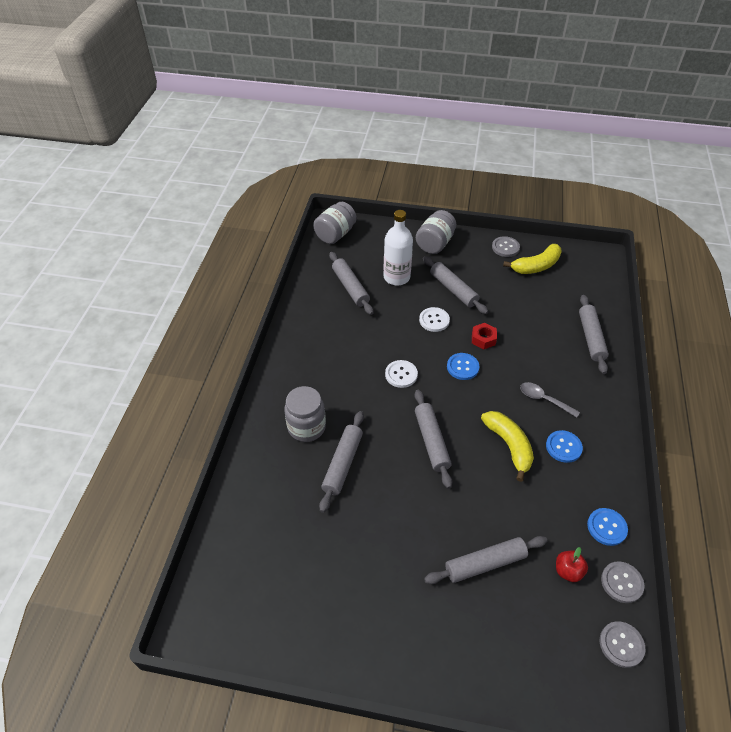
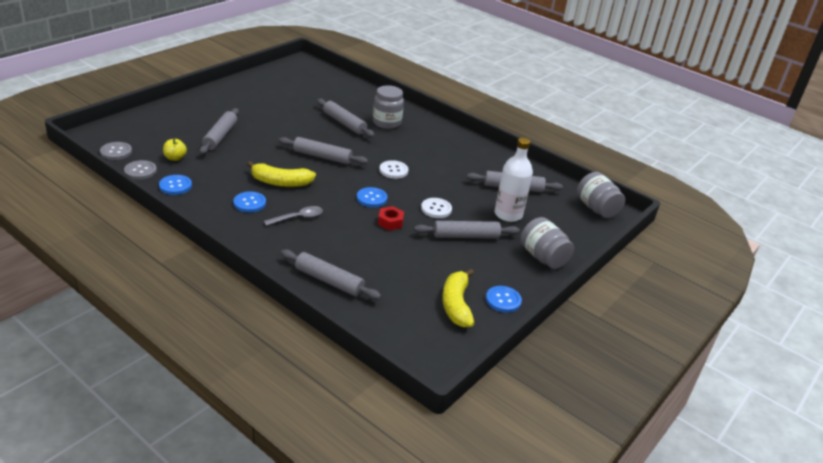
camera: 115 degrees right, 15 degrees down
grey button [492,236,520,257] -> blue button [486,286,522,313]
red apple [556,547,588,582] -> yellow apple [163,139,187,161]

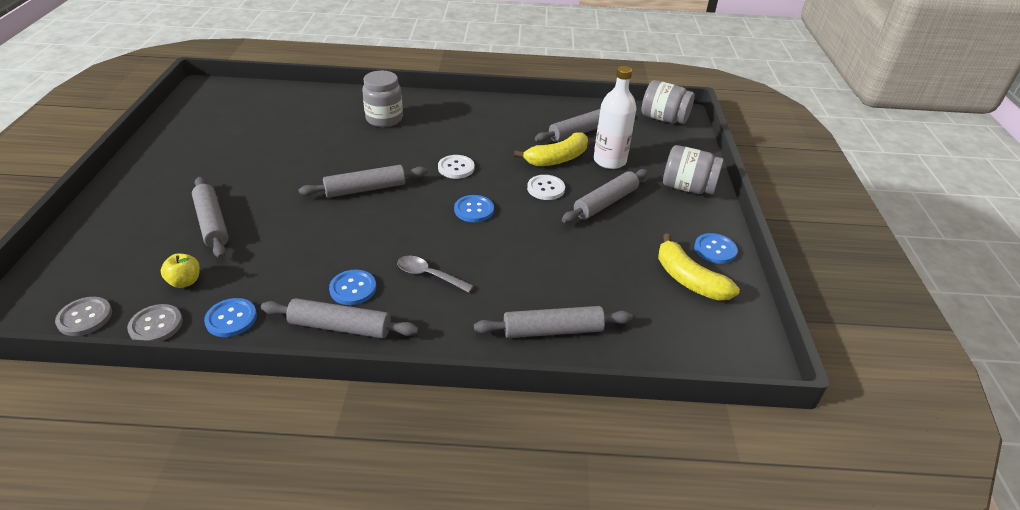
camera: 35 degrees left, 5 degrees up
yellow banana [247,161,316,187] -> yellow banana moved to [514,132,588,166]
grey spoon [264,206,323,226] -> grey spoon turned 90 degrees counterclockwise [397,256,473,293]
grey rolling pin [317,99,375,138] -> grey rolling pin moved to [261,298,419,339]
red nut [378,206,404,230] -> none

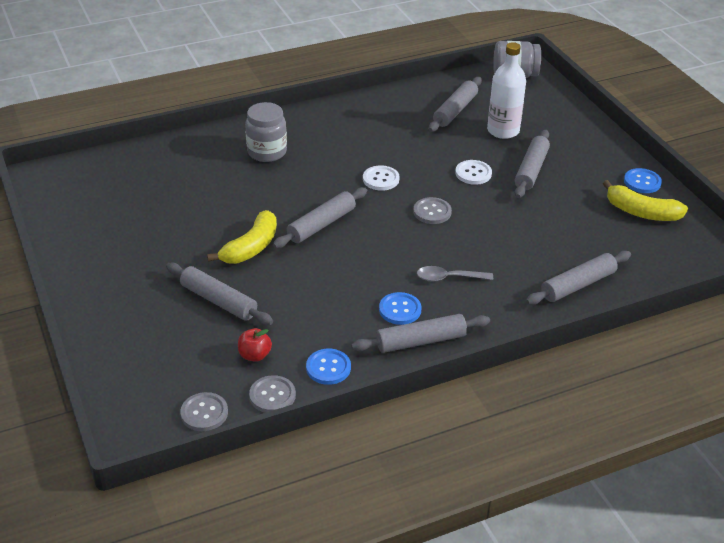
camera: 25 degrees left, 0 degrees up
yellow apple [161,254,200,288] -> red apple [238,328,272,362]
blue button [454,195,494,222] -> grey button [413,197,452,224]
yellow banana [514,132,588,166] -> yellow banana moved to [207,210,277,264]
grey jar [663,145,723,195] -> none

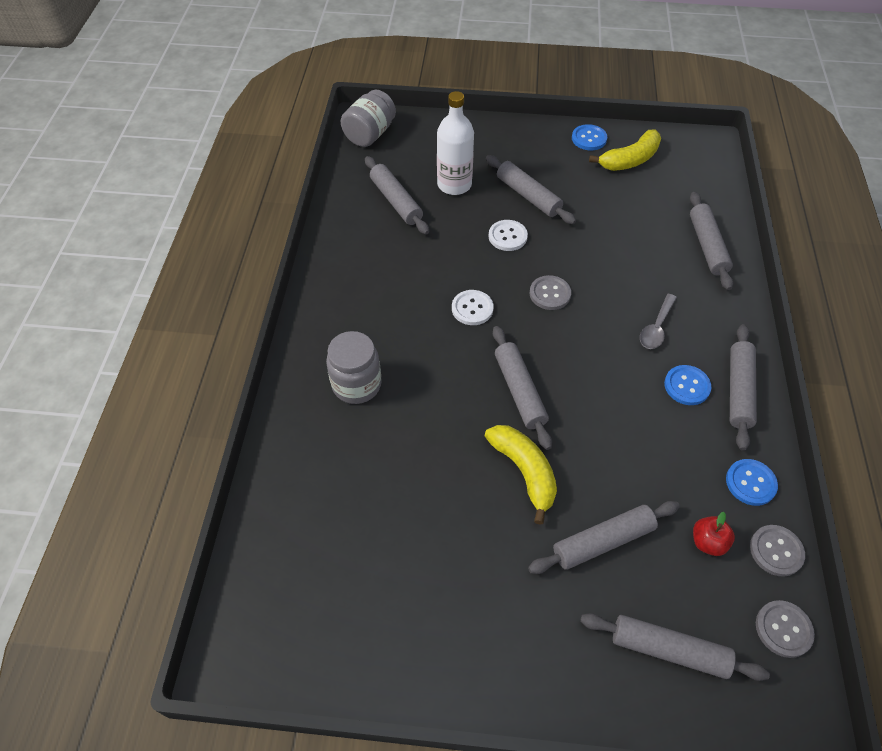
camera: 60 degrees left, 15 degrees up
none -> grey rolling pin [580,613,770,681]

